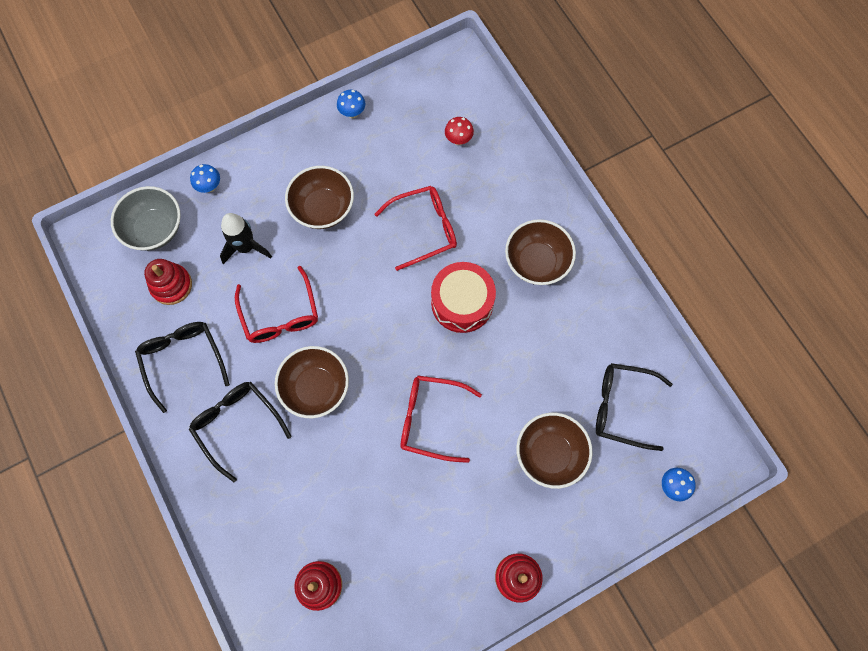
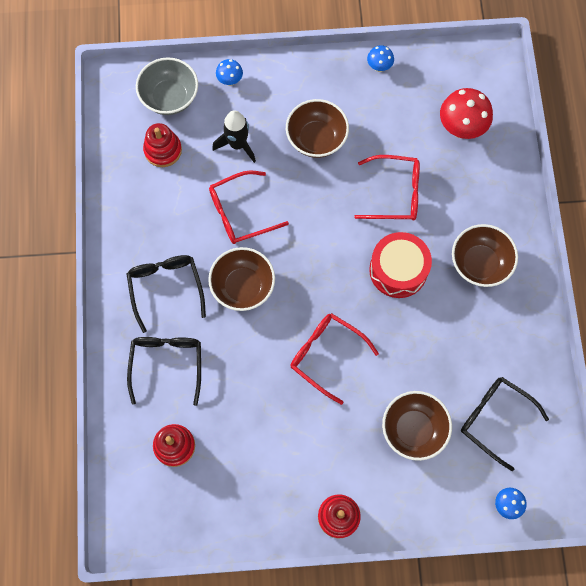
camera: 25 degrees right, 0 degrees up
black glasses [135,322,230,413] -> black glasses moved to [127,337,201,406]
red glasses [235,266,318,343] -> red glasses turned 60 degrees clockwise [209,170,289,244]
red mushroom [445,117,474,145] -> red mushroom [440,88,493,139], size x1.89

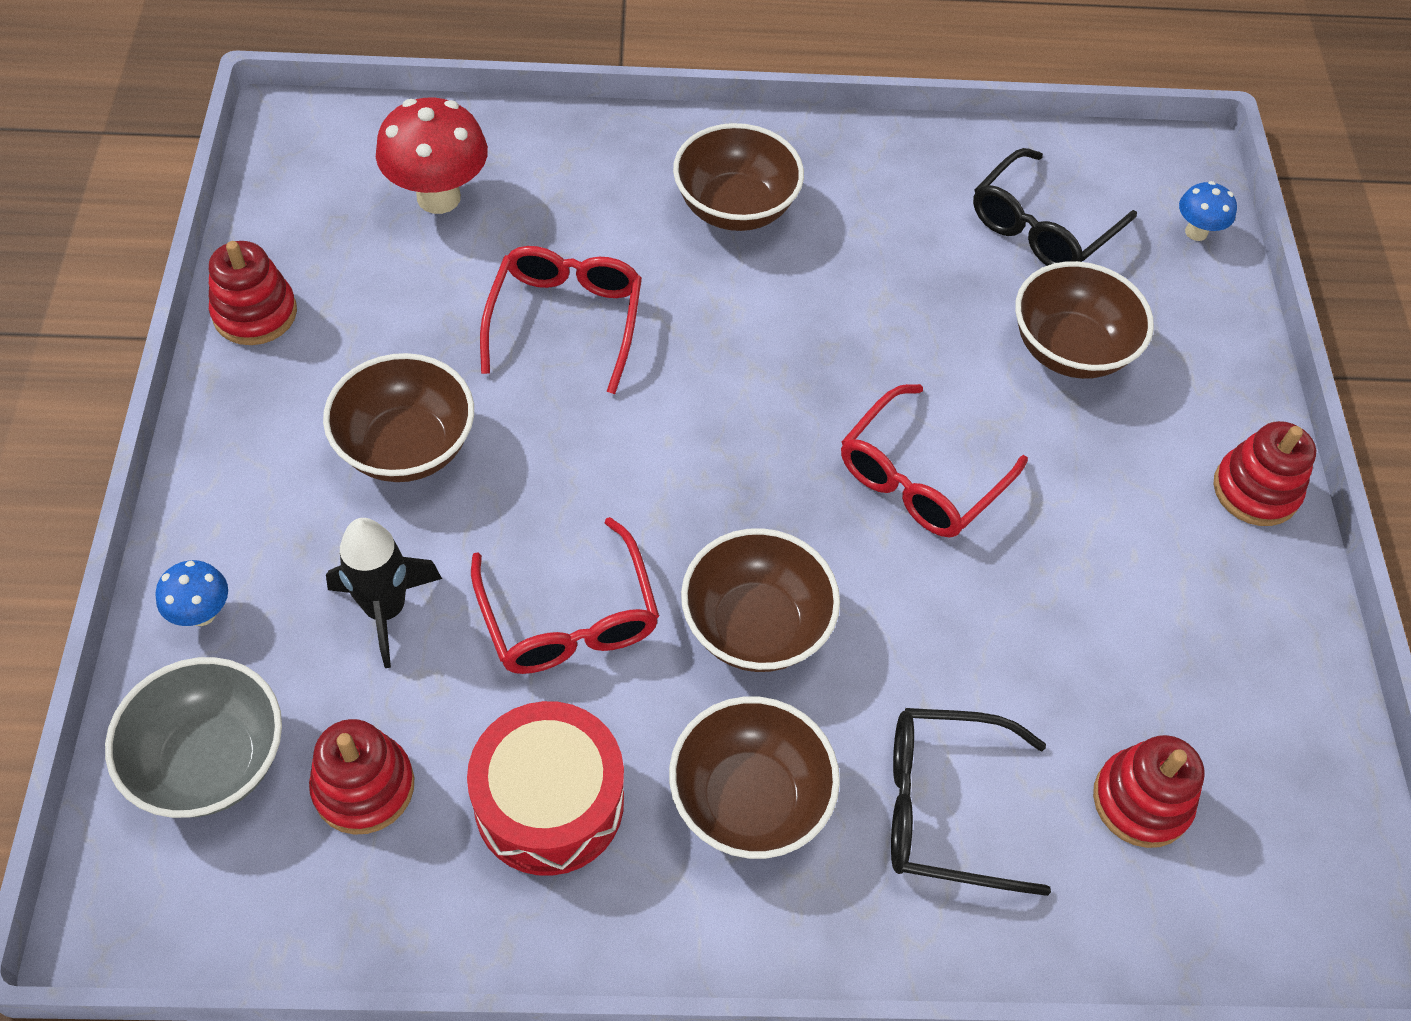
camera: 90 degrees left, 15 degrees down
black glasses [126,255,206,333] -> brown bowl [669,697,840,859]
blue mushroom [367,45,394,72] -> red stacking toy [209,241,297,345]
red drum [369,232,432,298] -> red drum moved to [467,701,624,876]

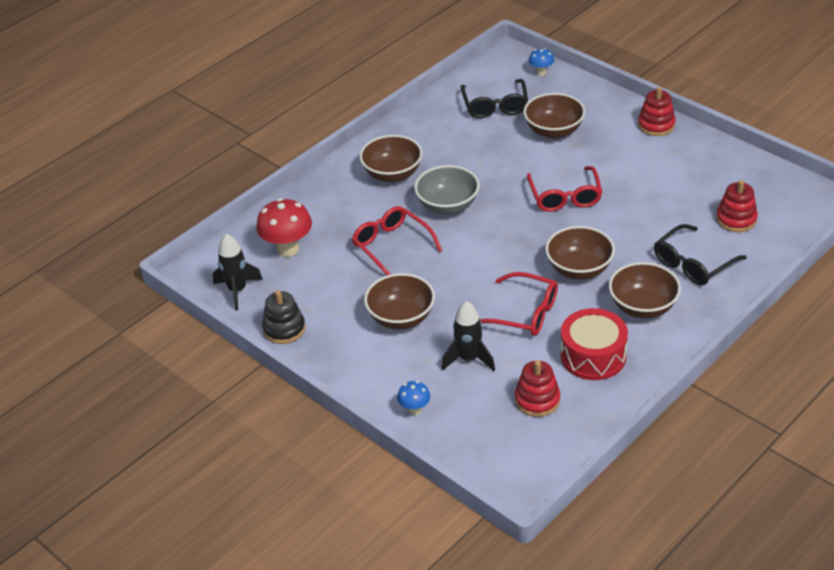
camera: 40 degrees left, 15 degrees down
grey bowl [105,657,282,818] -> grey bowl moved to [414,165,480,215]
red stacking toy [209,241,297,345] -> black stacking toy [262,290,305,344]
none -> black rocket [213,234,263,311]

